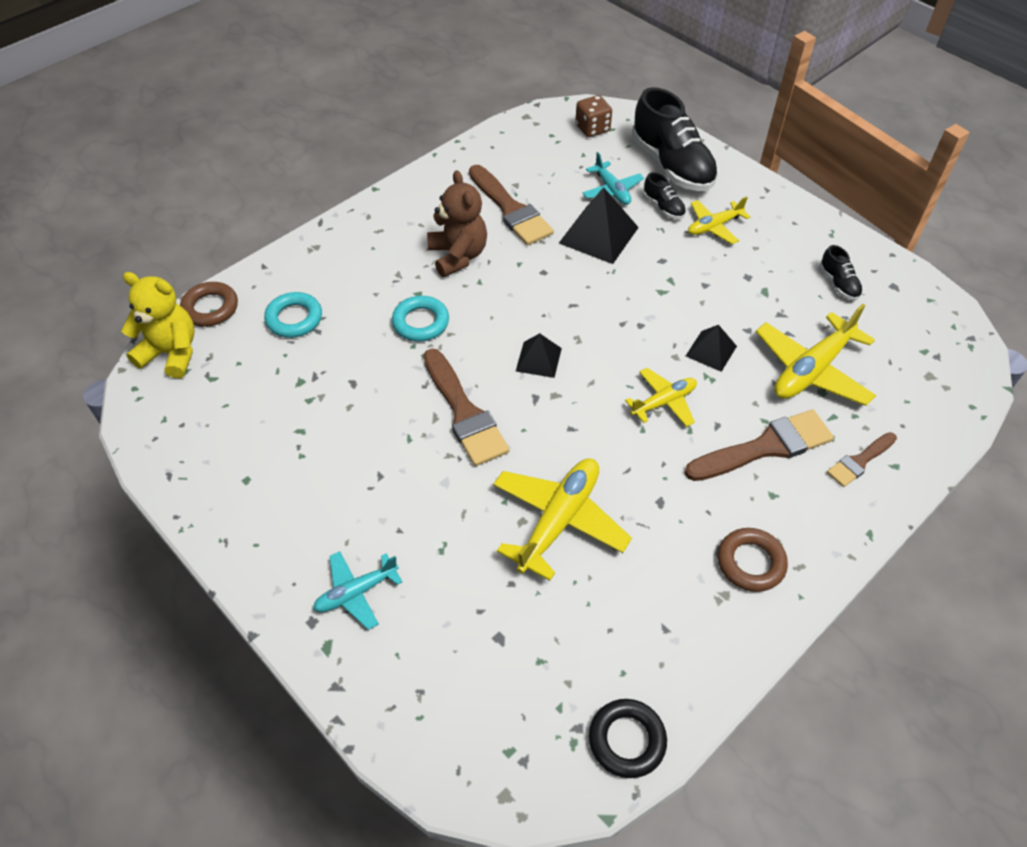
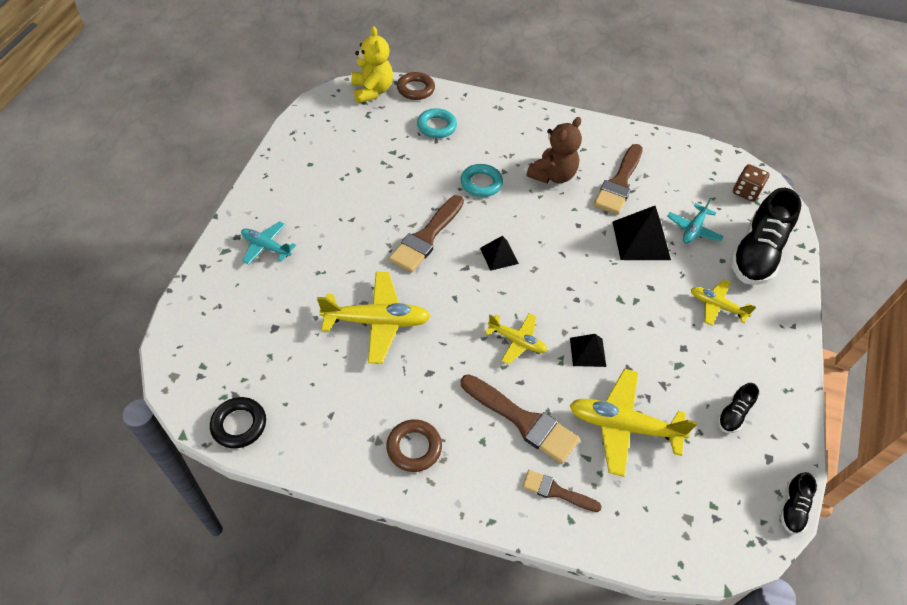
camera: 55 degrees right, 0 degrees up
black shoe [643,172,686,219] -> black shoe moved to [780,472,817,534]

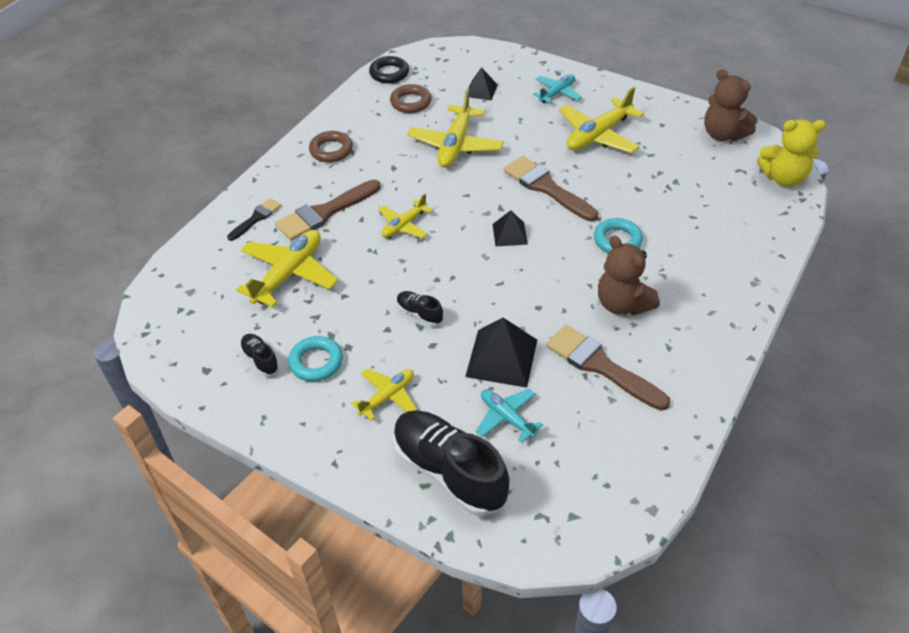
camera: 110 degrees right, 5 degrees down
brown ring [397,72,435,100] -> brown ring moved to [390,84,431,113]
turquoise ring [417,108,457,138] -> turquoise ring moved to [288,336,343,382]
brown brush [522,470,602,512] -> black brush [227,198,281,241]
black pyramid [570,334,606,367] -> black pyramid moved to [468,67,497,101]
brown dice [733,164,770,202] -> none
black shoe [780,472,817,534] -> black shoe moved to [397,291,443,326]
none -> yellow plane [559,87,644,153]
none -> brown teddy bear [704,69,757,141]

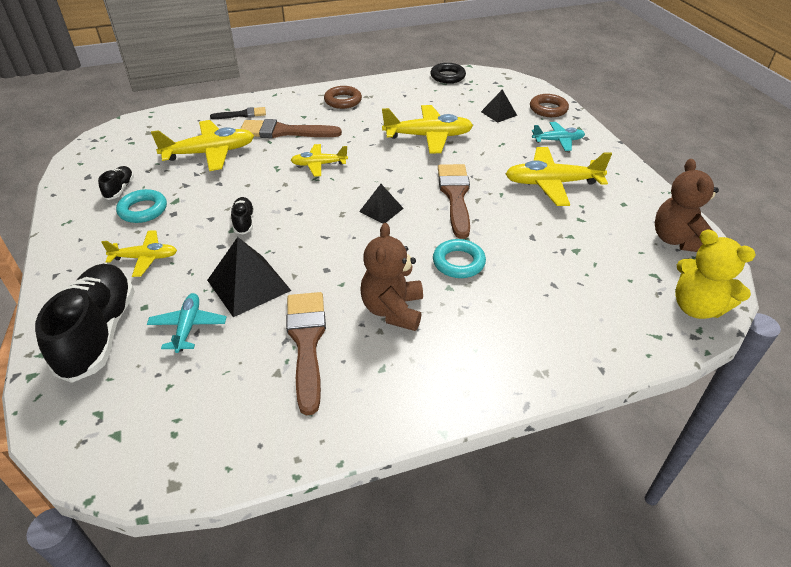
camera: 40 degrees right, 5 degrees down
brown ring [390,84,431,113] -> brown ring moved to [530,94,569,117]
yellow plane [407,89,504,168] -> yellow plane turned 150 degrees counterclockwise [382,105,473,154]

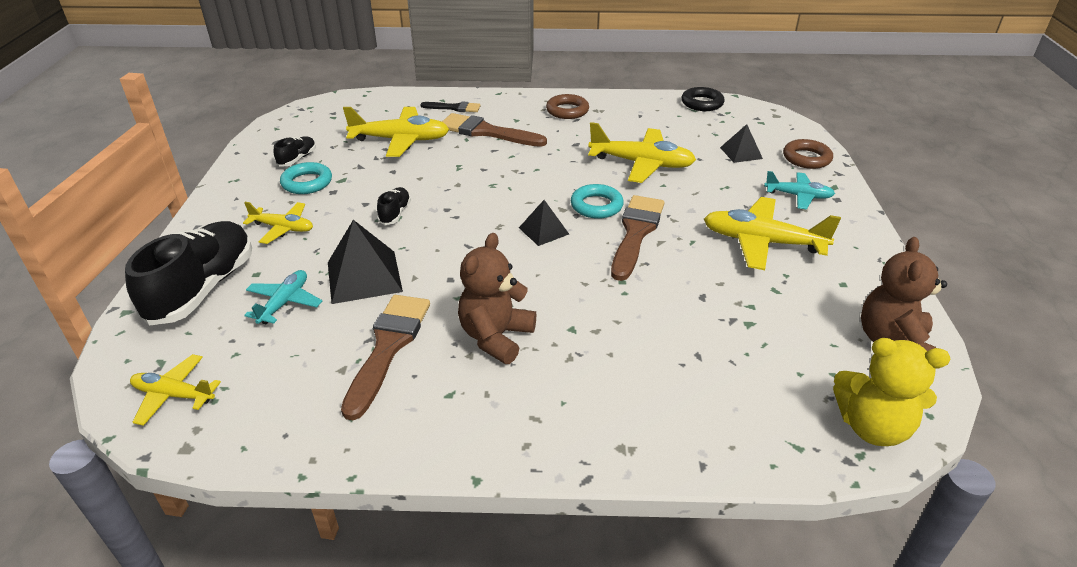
camera: 20 degrees right, 5 degrees down
yellow plane [291,144,348,177] -> yellow plane moved to [130,354,221,426]
turquoise ring [433,239,486,278] -> turquoise ring moved to [571,184,624,219]
yellow teddy bear [675,229,756,319] -> yellow teddy bear turned 45 degrees counterclockwise [833,338,950,446]

